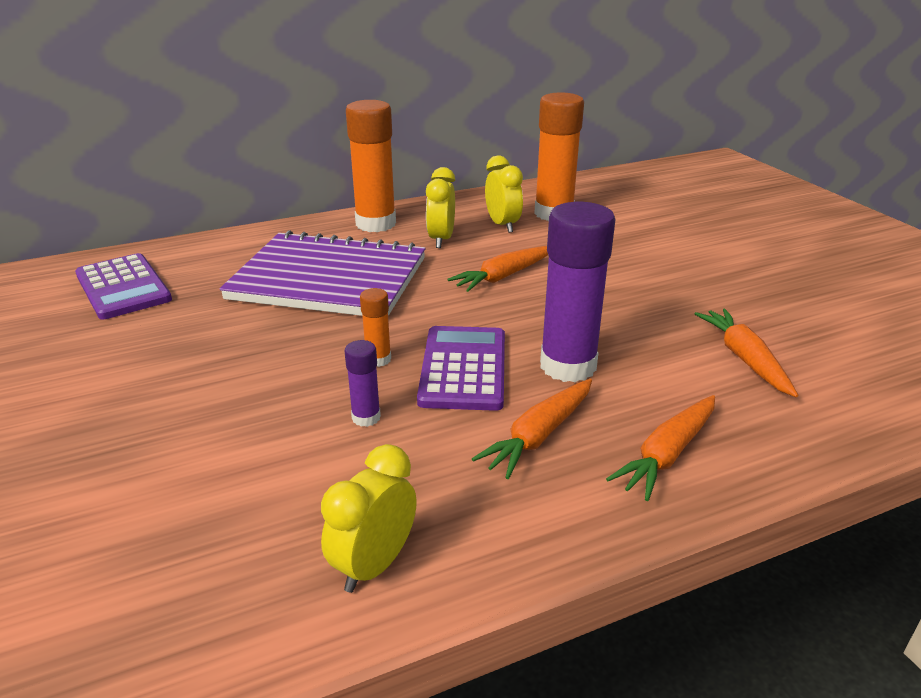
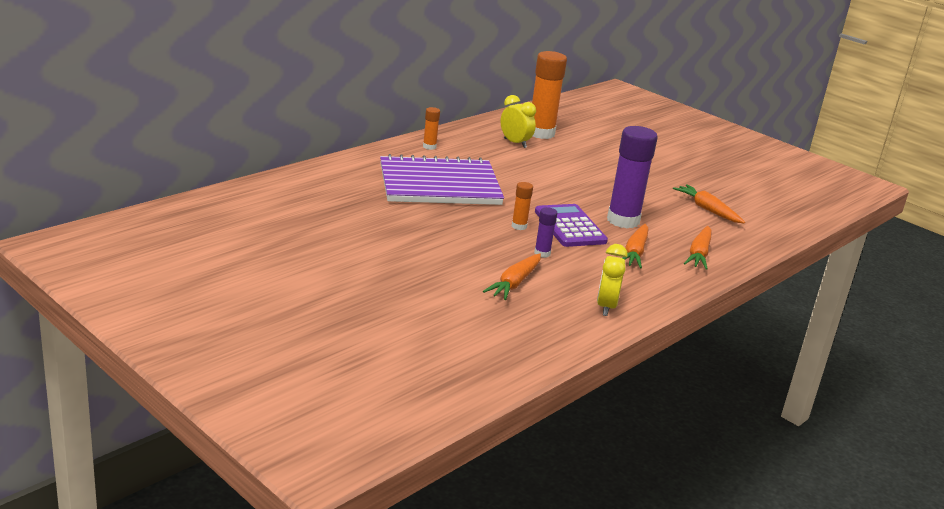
camera: 25 degrees left, 5 degrees down
purple calculator [75,253,172,320] -> none
orange glue stick [346,100,396,232] -> orange glue stick [423,107,440,150], size x0.46
yellow clock [426,167,455,248] -> none
orange carrot [447,246,548,292] -> orange carrot moved to [483,253,541,300]

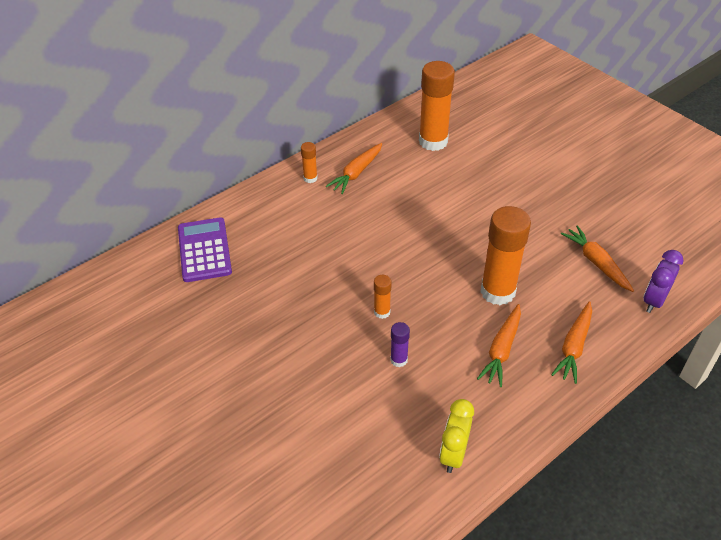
camera: 10 degrees right, 20 degrees up
purple notebook [380,154,504,205] -> none
orange carrot [483,253,541,300] -> orange carrot moved to [326,143,382,194]
yellow clock [501,95,536,148] -> none
purple calculator [535,204,608,247] -> purple calculator moved to [178,217,232,282]
purple glue stick [607,126,658,228] -> orange glue stick [480,206,531,305]
none -> purple clock [643,250,684,313]

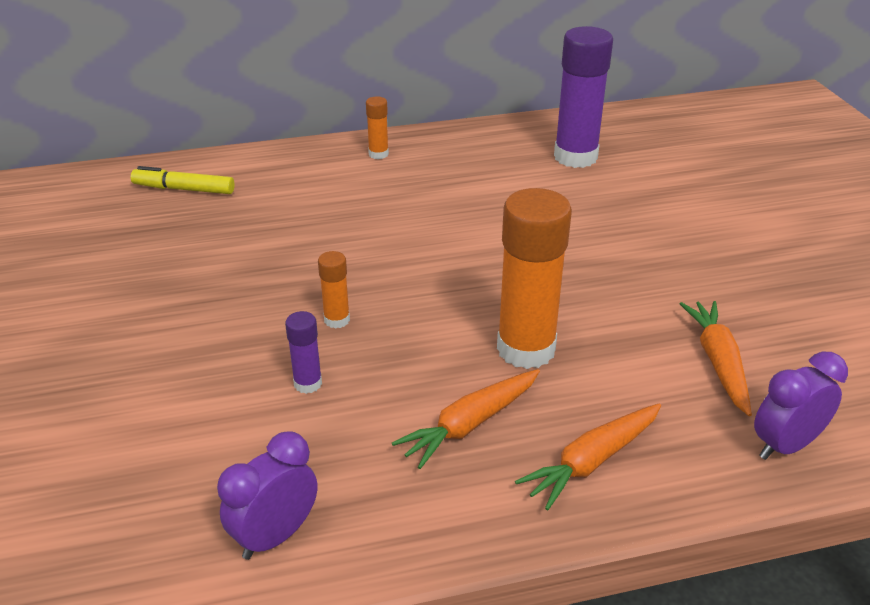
camera: 25 degrees right, 10 degrees down
purple calculator [178,217,232,282] -> yellow marker [131,166,235,194]
orange carrot [326,143,382,194] -> none
orange glue stick [419,61,455,151] -> purple glue stick [554,26,613,168]
yellow clock [439,399,474,473] -> purple clock [217,431,317,560]

